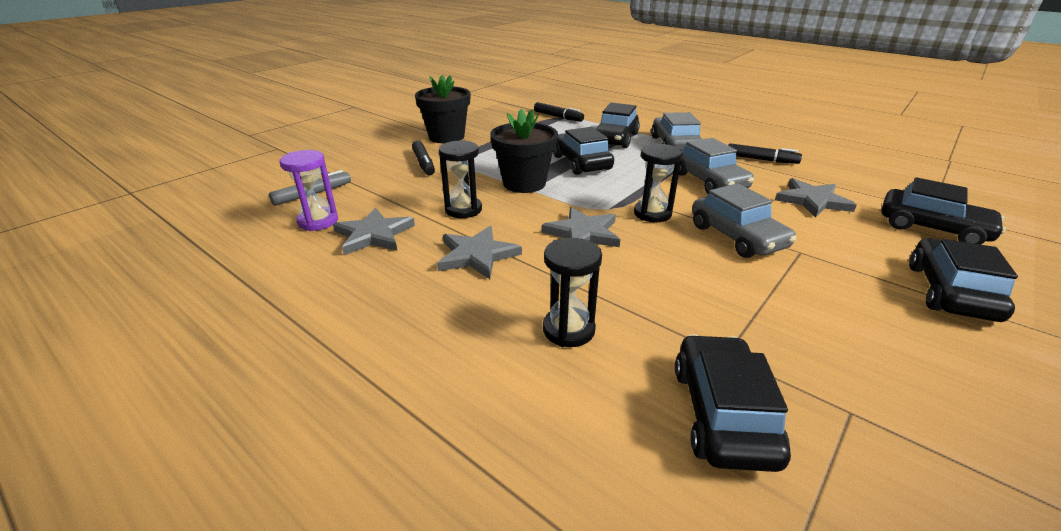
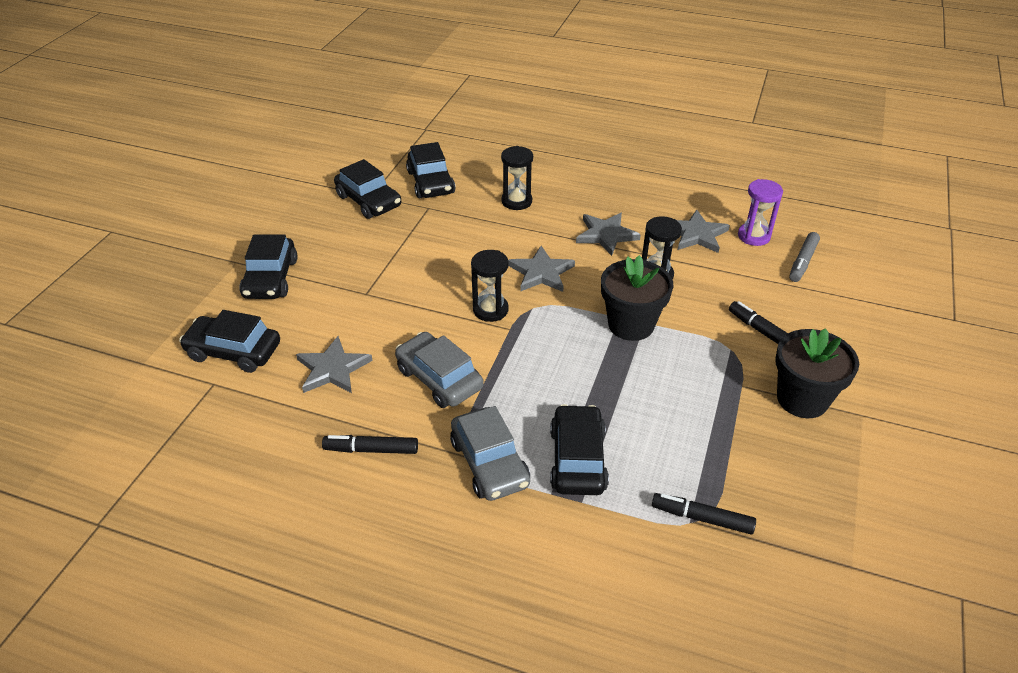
camera: 160 degrees right, 10 degrees up
black car [553,127,614,175] -> black car moved to [334,159,401,219]
grey car [692,183,796,258] -> none

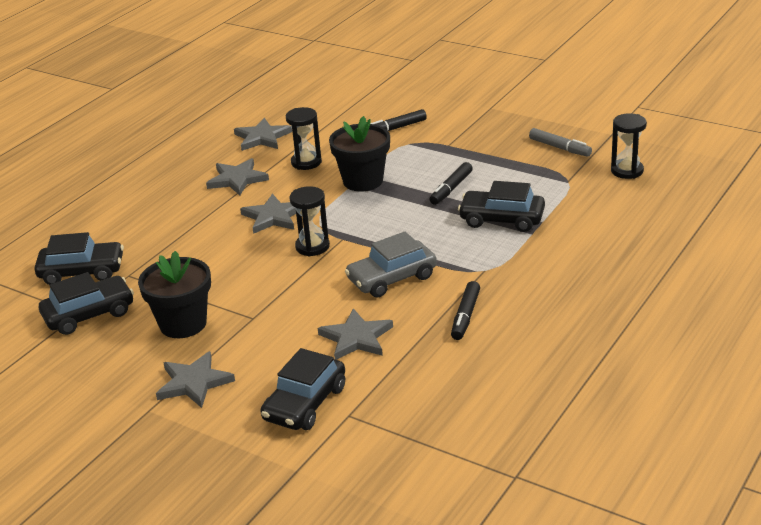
camera: 75 degrees left, 10 degrees down
black car [239,234,297,299] -> grey star [156,351,235,408]
grey car [450,406,530,501] -> none
black hourglass [501,146,533,210] -> black hourglass moved to [611,113,647,179]
black marker [652,493,756,534] -> black marker moved to [430,162,473,205]
purple hourglass [738,179,783,246] -> none
black flower pot [775,328,859,418] -> black flower pot moved to [138,251,211,338]
grey marker [789,232,820,282] -> grey marker moved to [529,128,592,157]

